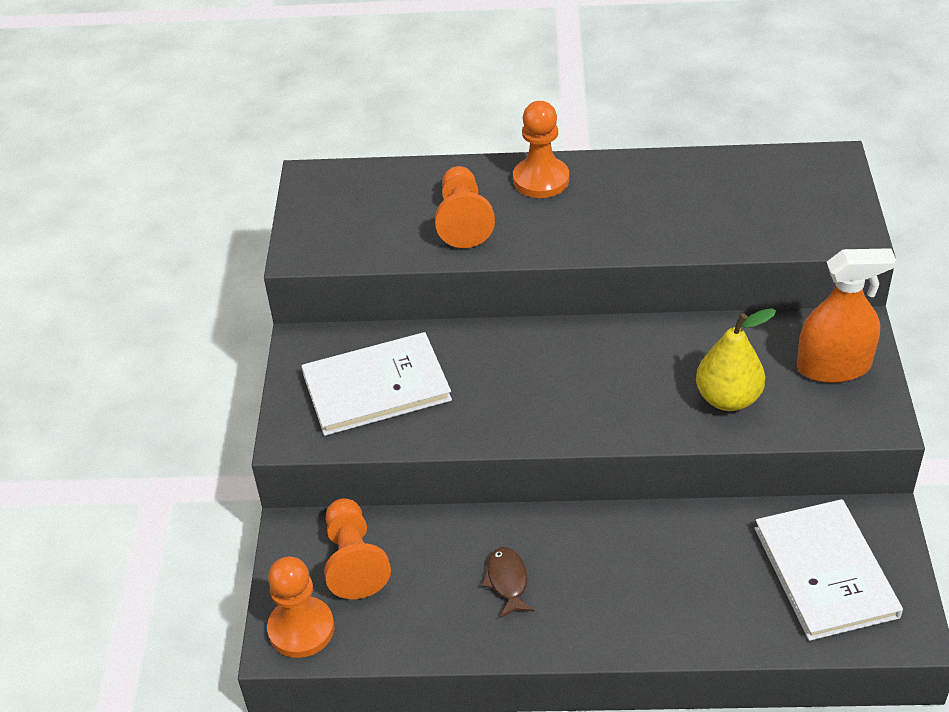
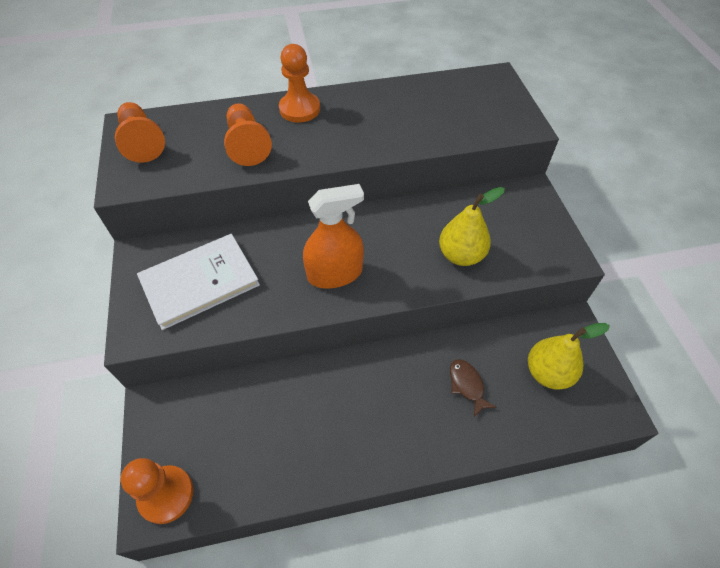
camera: 15 degrees left, 10 degrees up
orange pawn [324,498,391,599] -> orange pawn moved to [115,102,165,163]
brown fish [481,547,535,618] -> brown fish moved to [450,359,497,417]
white book [754,499,903,641] -> yellow pear [528,323,610,390]
orange spray bottle [797,248,896,383] -> orange spray bottle moved to [303,184,364,289]

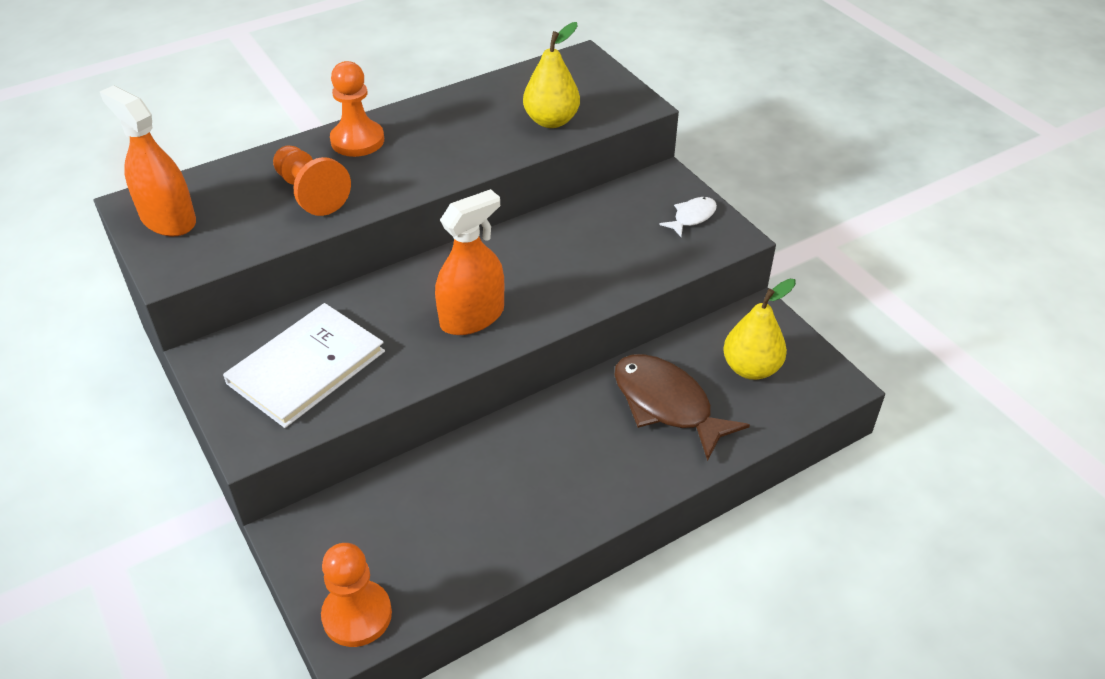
camera: 20 degrees left, 10 degrees down
orange pawn [115,102,165,163] -> orange spray bottle [100,85,196,237]
yellow pear [439,187,505,266] -> yellow pear moved to [523,22,580,128]
brown fish [450,359,497,417] -> brown fish [614,354,750,461], size x1.99
none -> white fish [659,197,717,237]

